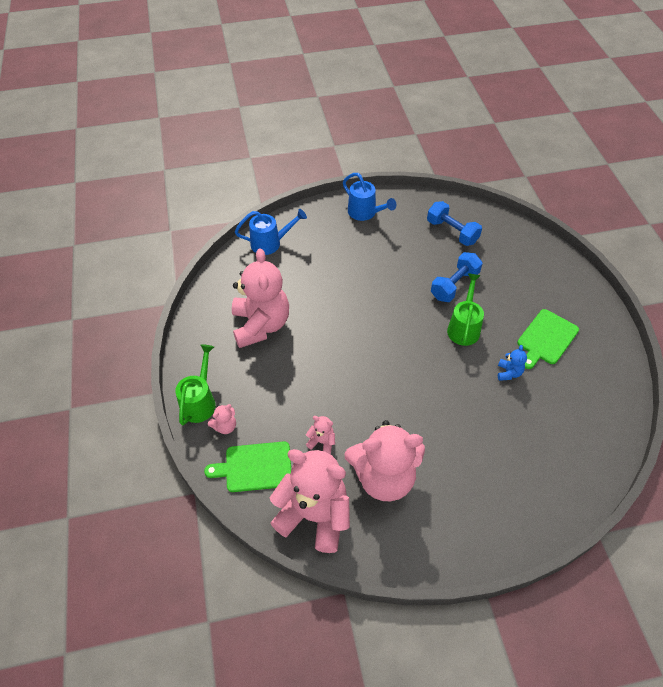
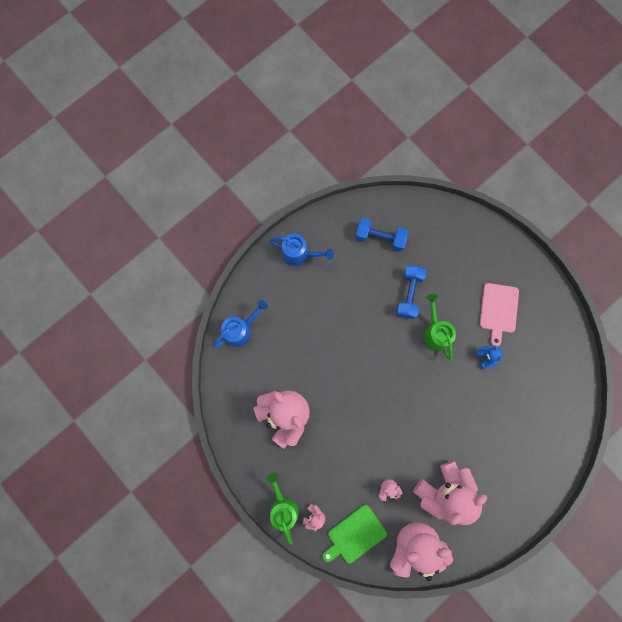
camera: 30 degrees left, 25 degrees up
green cutting board [517,309,579,369] -> pink cutting board [480,283,519,346]

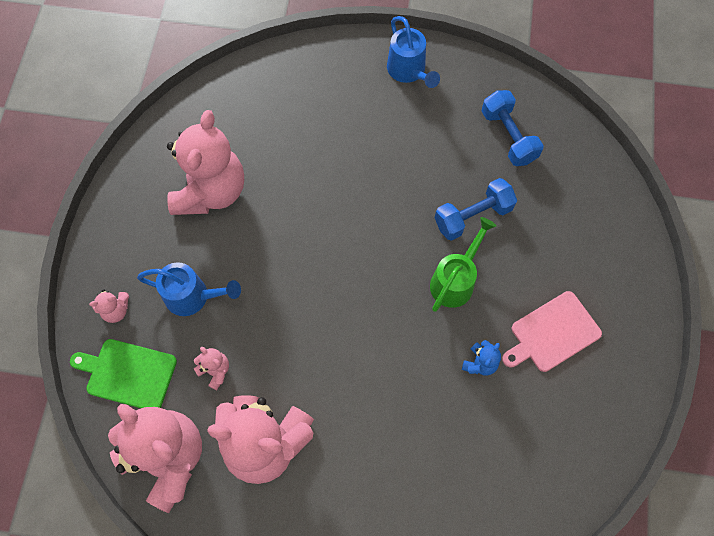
camera: 50 degrees right, 10 degrees down
blue watering can [213,300,268,348] -> blue watering can moved to [137,262,241,316]
green watering can [266,473,299,545] -> none

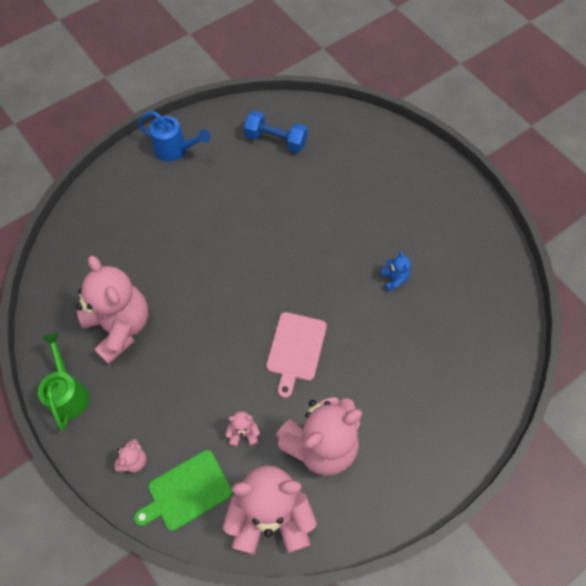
camera: 45 degrees left, 5 degrees down
blue watering can [137,262,241,316] -> none
green watering can [430,217,496,312] -> green watering can moved to [38,333,89,430]
blue dumbbell [435,178,517,241] -> none
pink cutting board [502,291,602,372] -> pink cutting board moved to [266,312,327,398]

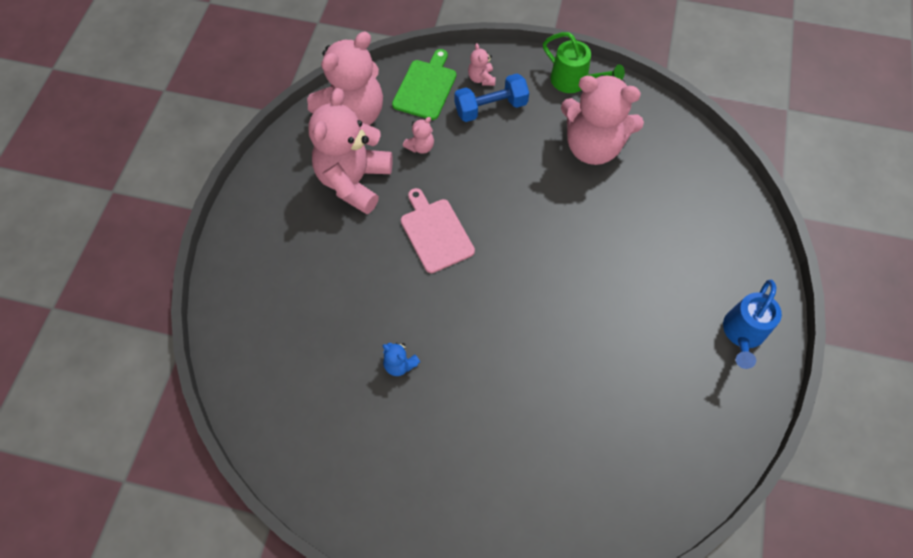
camera: 140 degrees right, 0 degrees up
blue watering can [138,111,210,162] -> blue watering can turned 45 degrees counterclockwise [723,280,782,369]
blue dumbbell [244,111,307,153] -> blue dumbbell moved to [455,74,529,122]

